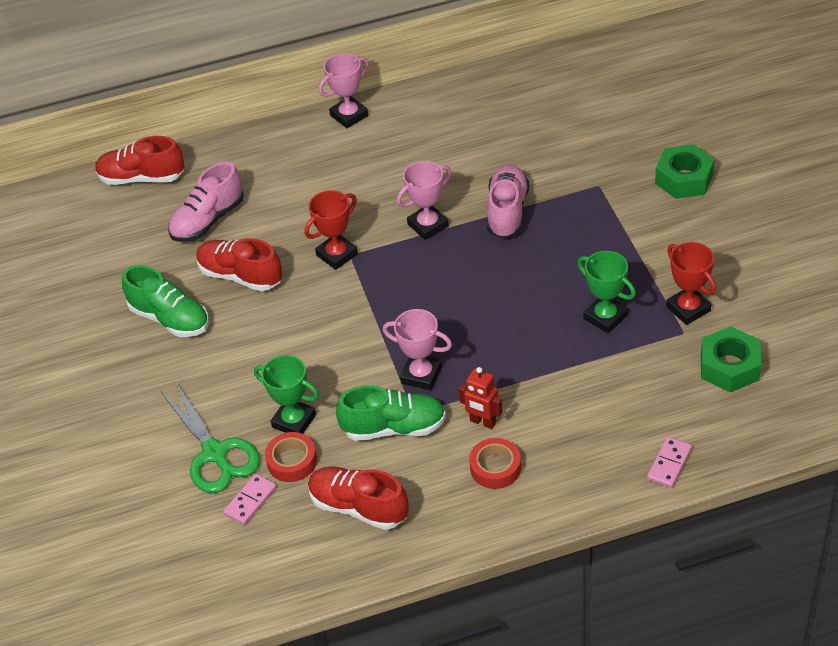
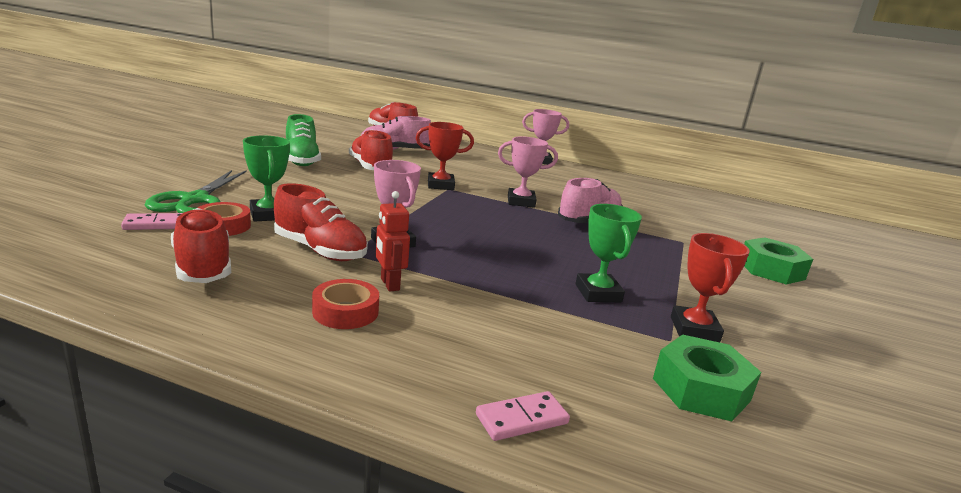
camera: 30 degrees right, 25 degrees down
green shoe [336,385,446,441] -> red shoe [274,183,368,261]

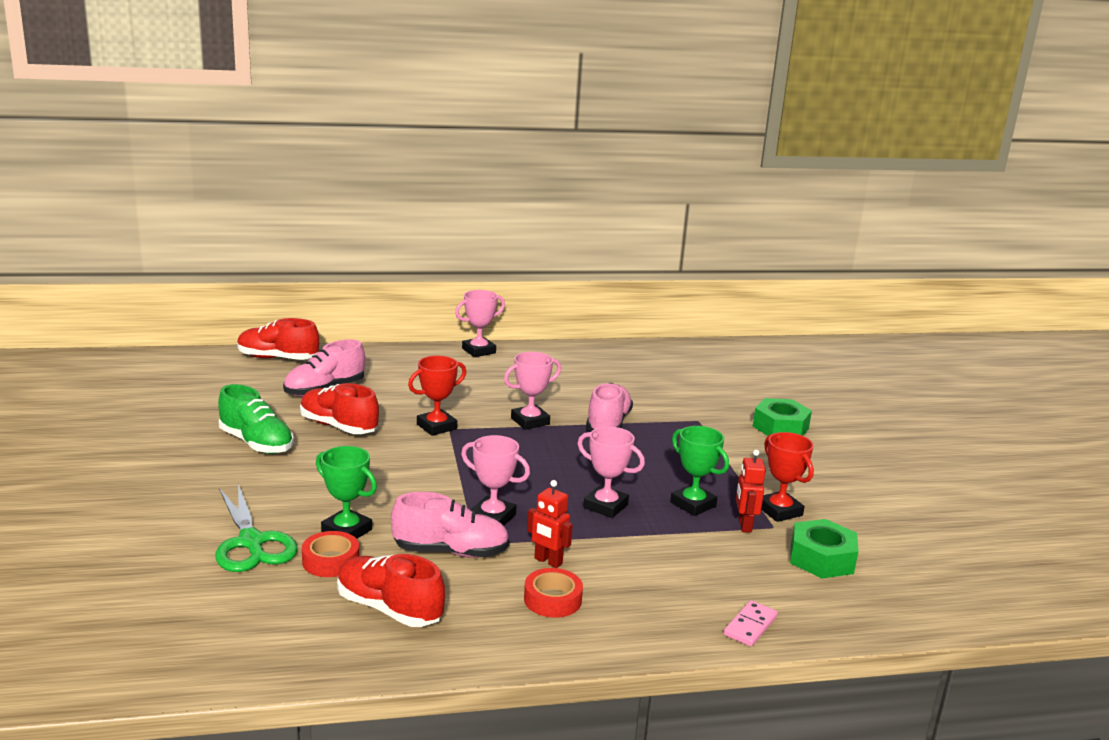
camera: 30 degrees left, 0 degrees up
pink domino [121,213,182,230] -> none
red shoe [274,183,368,261] -> pink shoe [391,492,510,558]
none -> pink trophy [577,426,645,518]
none -> red robot [736,450,766,533]

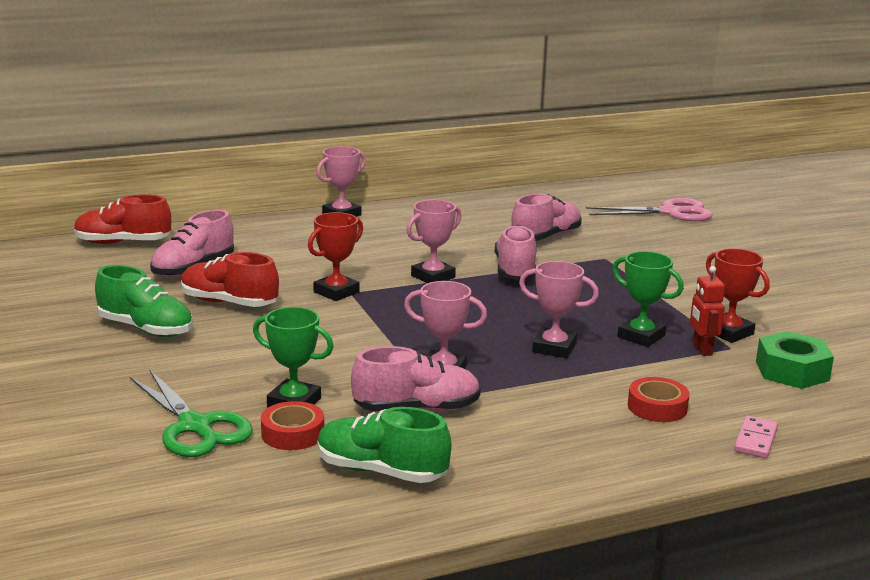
camera: 10 degrees left, 0 degrees up
red shoe [337,554,445,627] -> green shoe [317,407,452,483]
red tape [524,568,583,618] -> red tape moved to [628,377,690,422]
red robot [527,480,573,568] -> none
green nut [753,398,812,436] -> none
none -> pink shoe [511,194,582,241]
none -> pink scissors [586,198,713,221]

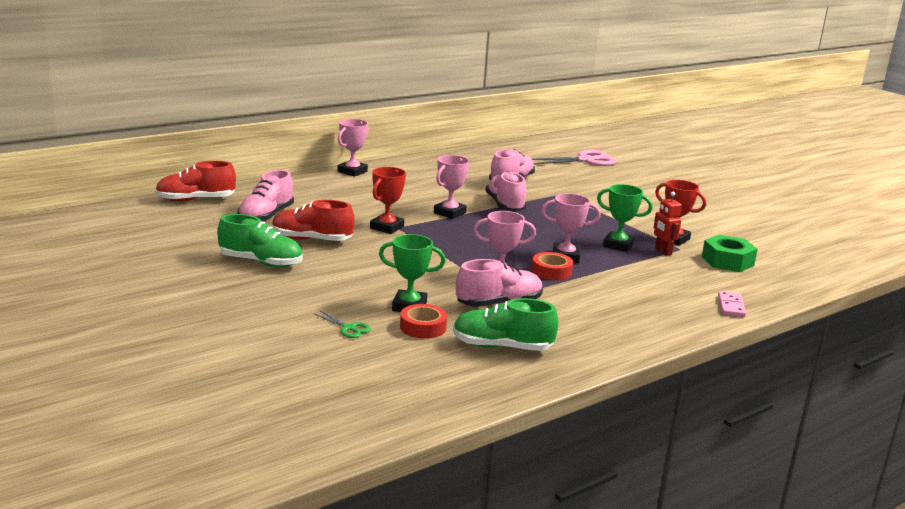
camera: 15 degrees left, 0 degrees up
green scissors [130,369,253,457] -> green scissors [315,311,371,338], size x0.47
red tape [628,377,690,422] -> red tape moved to [531,252,573,280]

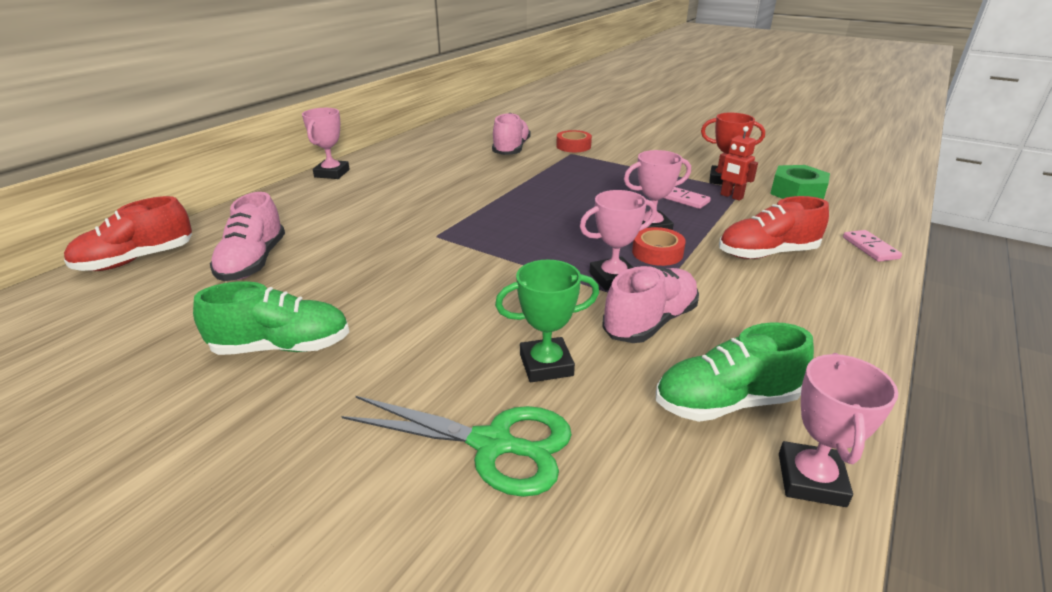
camera: 20 degrees left, 10 degrees up
red shoe [272,200,355,241] -> red shoe moved to [719,196,829,259]
green scissors [315,311,371,338] -> green scissors [341,396,572,497], size x2.14
red trophy [370,167,406,234] -> none
red tape [400,304,447,339] -> red tape moved to [556,130,592,152]
pink trophy [434,155,469,219] -> pink trophy moved to [779,353,898,507]
pink shoe [485,171,527,212] -> none
pink scissors [532,150,617,166] -> none
green trophy [597,184,652,252] -> pink domino [664,187,711,209]

